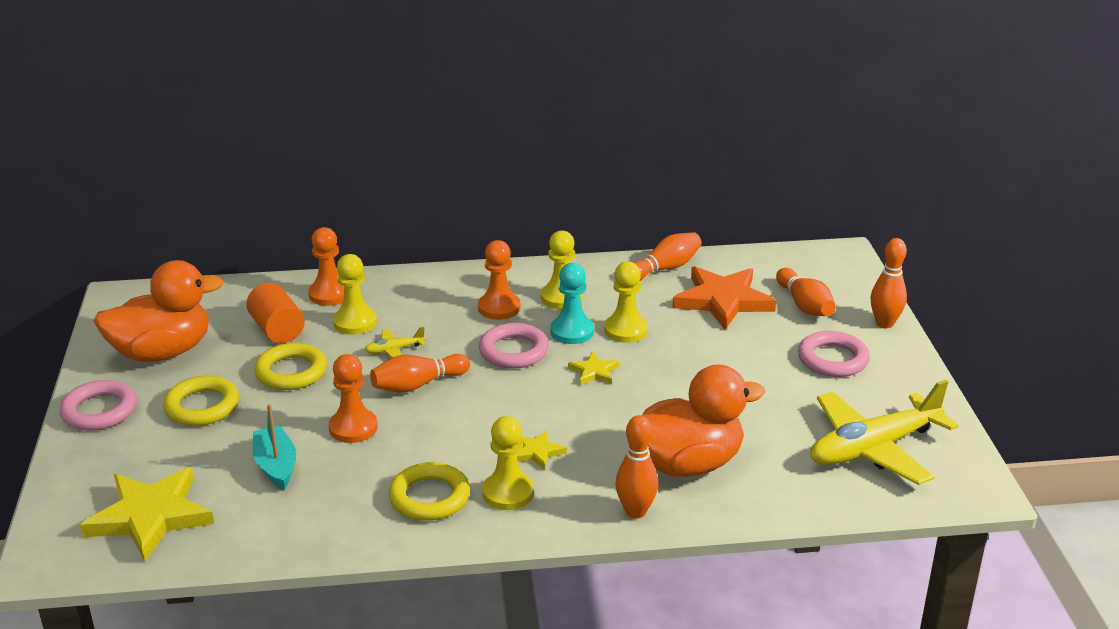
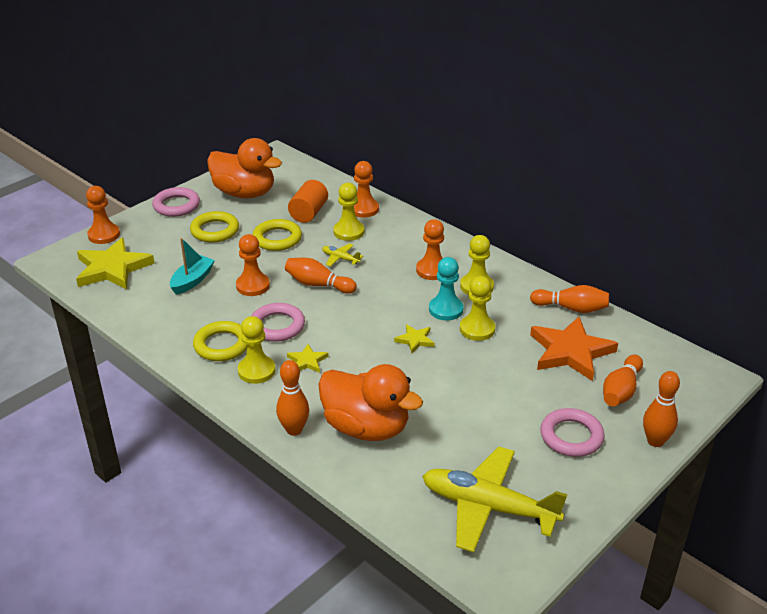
camera: 50 degrees right, 5 degrees up
pink ring [479,323,549,368] -> pink ring moved to [251,303,305,342]
none -> orange pawn [86,186,120,244]

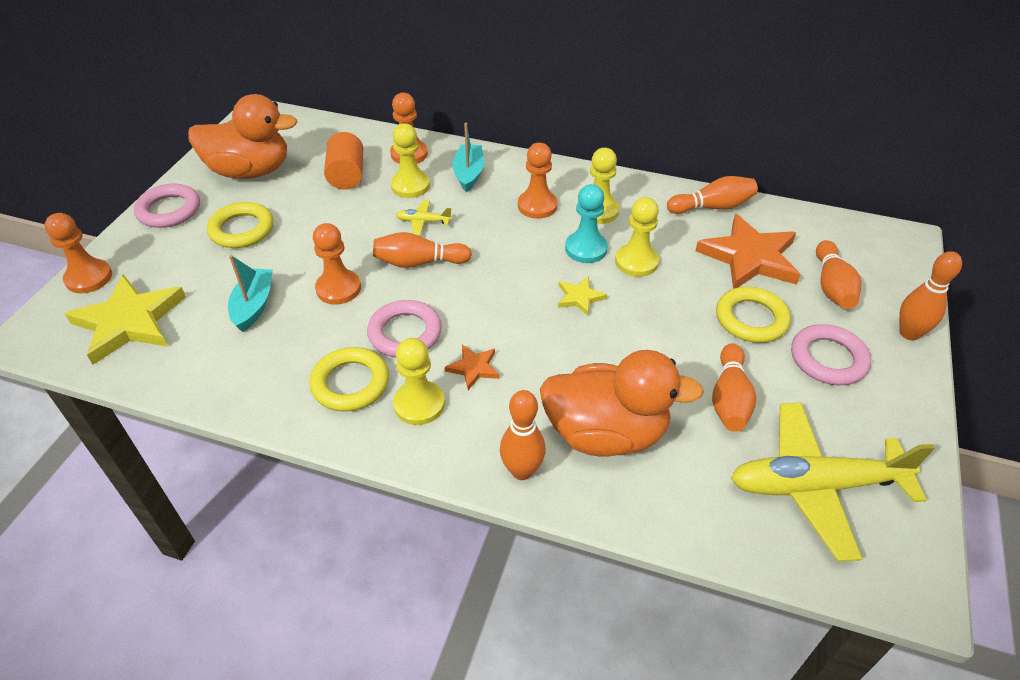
camera: 25 degrees left, 10 degrees up
yellow ring [253,219,302,251] -> yellow ring moved to [716,287,791,343]
yellow star [287,344,328,373] -> orange star [445,345,500,390]
none -> turquoise boat [452,123,484,192]
none -> orange bowling pin [712,343,756,432]

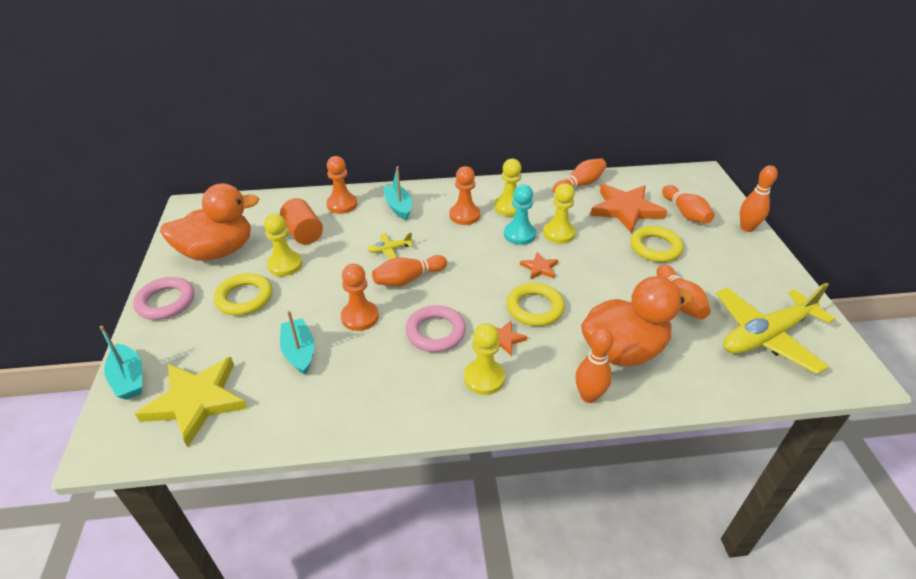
camera: 25 degrees left, 5 degrees down
orange pawn [44,213,112,293] -> turquoise boat [99,326,142,400]
yellow ring [309,347,389,411] -> yellow ring moved to [506,283,565,326]
yellow pawn [391,123,430,198] -> yellow pawn moved to [264,213,302,276]
yellow star [558,276,607,316] -> orange star [520,252,558,280]
pink ring [791,324,871,385] -> none

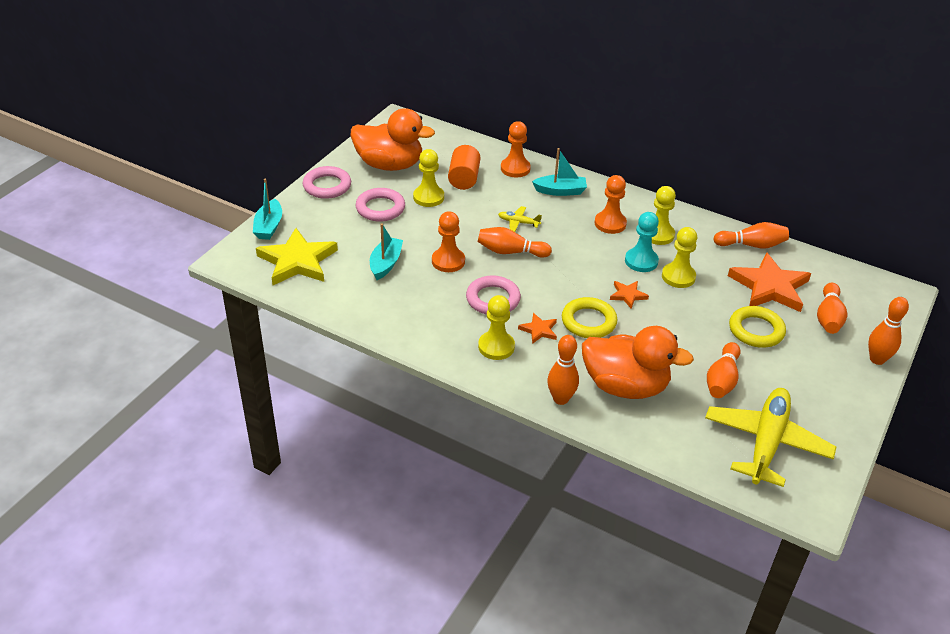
camera: 35 degrees right, 0 degrees up
yellow ring [214,273,272,316] -> pink ring [356,188,405,222]
turquoise boat [383,166,412,220] -> turquoise boat turned 75 degrees clockwise [532,148,587,196]
yellow plane [716,282,835,374] -> yellow plane turned 105 degrees clockwise [705,388,836,487]

